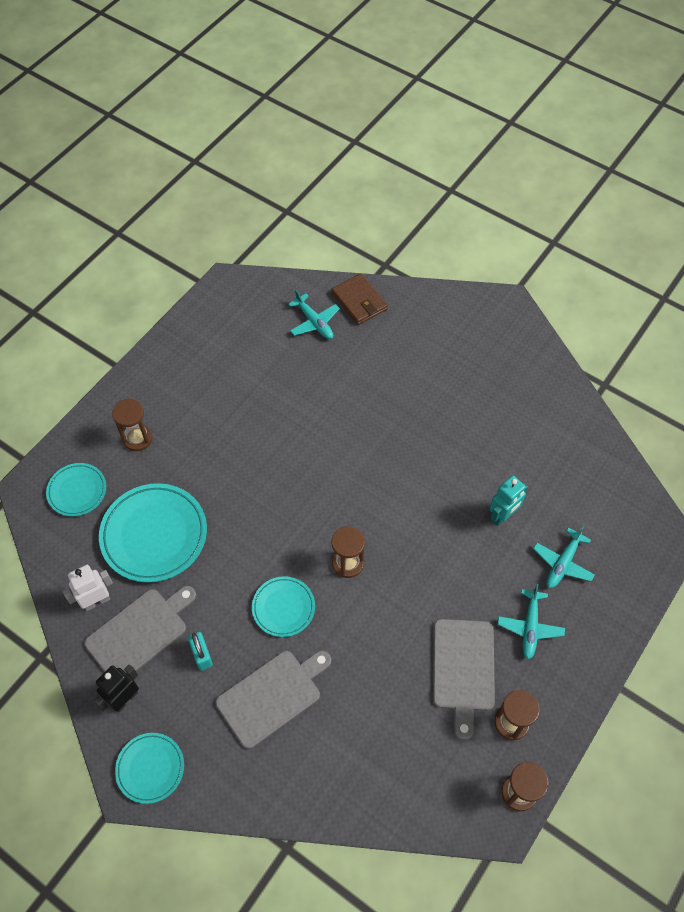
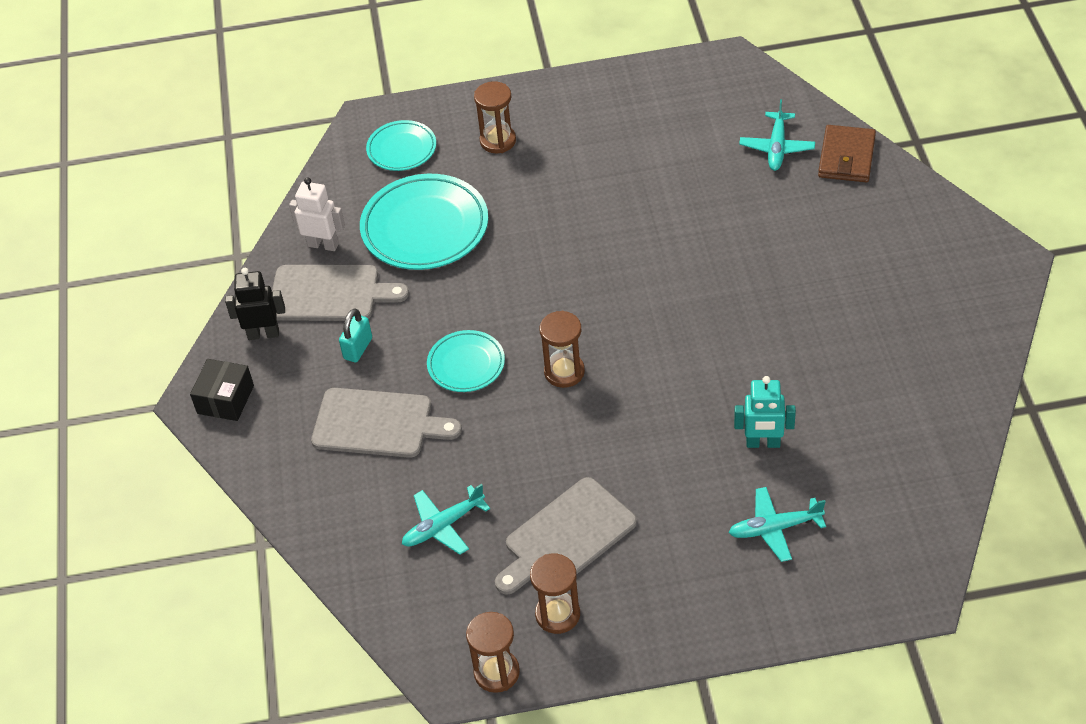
camera: 50 degrees right, 10 degrees down
turquoise plate [115,733,184,804] -> black box [190,359,254,421]
turquoise plane [498,584,565,659] -> turquoise plane moved to [402,484,490,555]

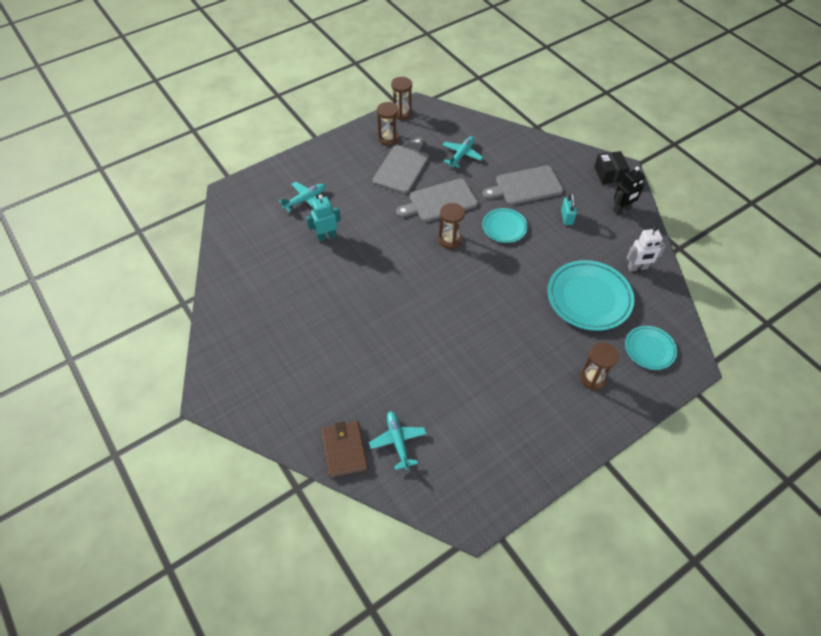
camera: 150 degrees right, 5 degrees up
grey cutting board [272,265,409,321] -> grey cutting board moved to [396,178,478,222]

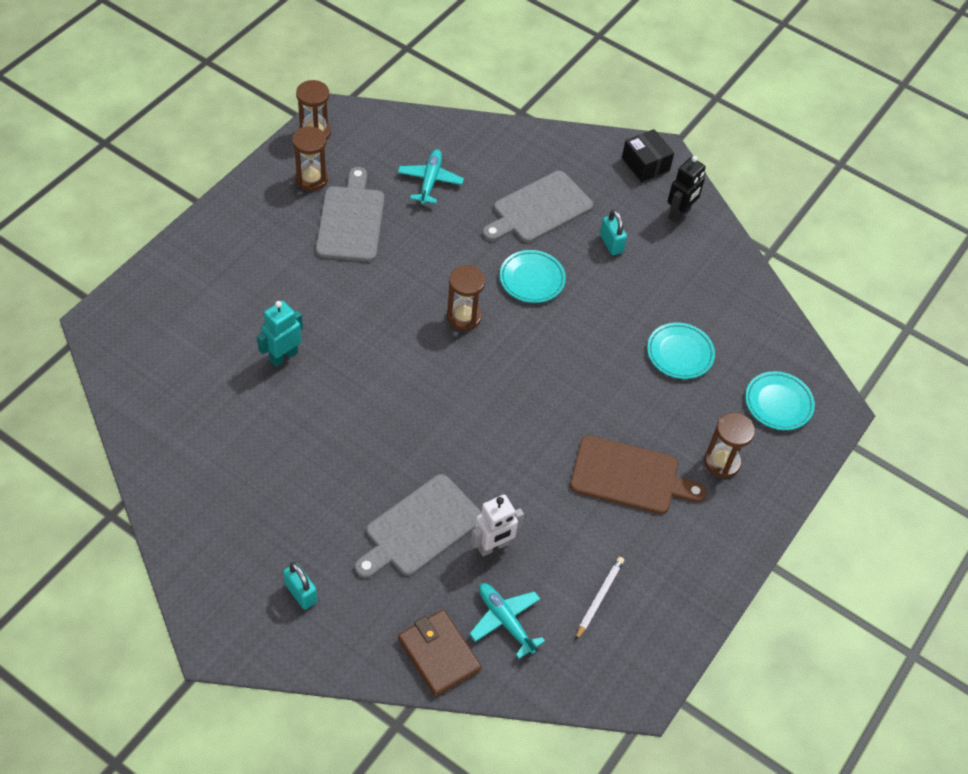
camera: 25 degrees left, 0 degrees up
turquoise plane [279,182,326,212] -> none
grey cutting board [396,178,478,222] -> grey cutting board moved to [355,474,482,578]
turquoise plate [547,260,634,331] -> turquoise plate [647,323,715,379], size x0.57
white robot [627,226,666,271] -> white robot moved to [471,494,524,556]
none -> turquoise padlock [283,562,317,609]
none -> brown cutting board [570,435,706,514]
none -> white pencil [575,557,624,641]

